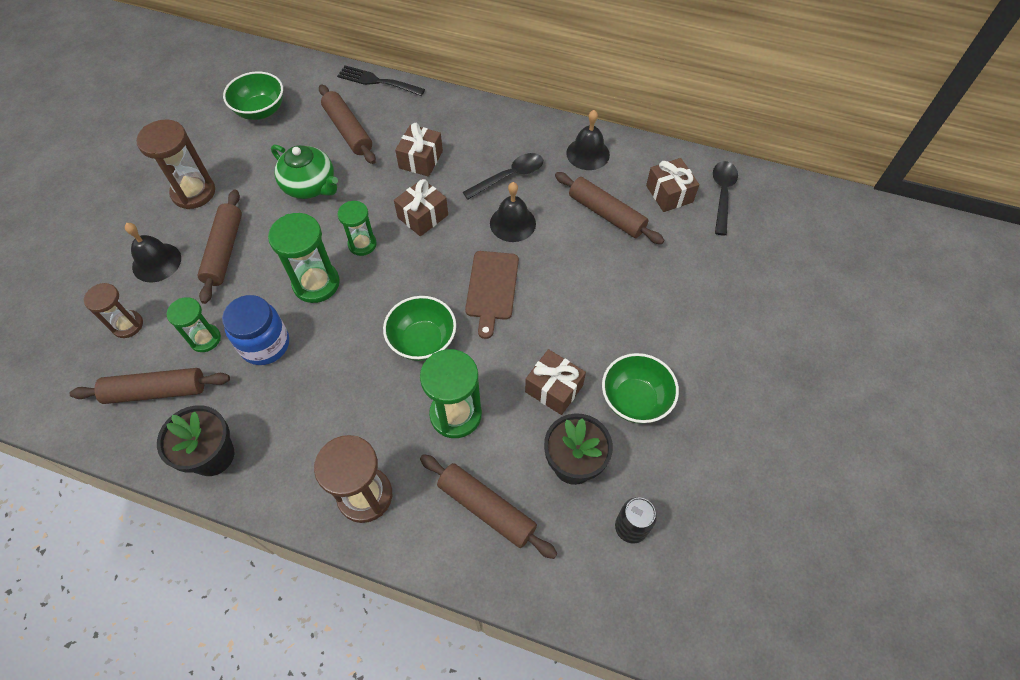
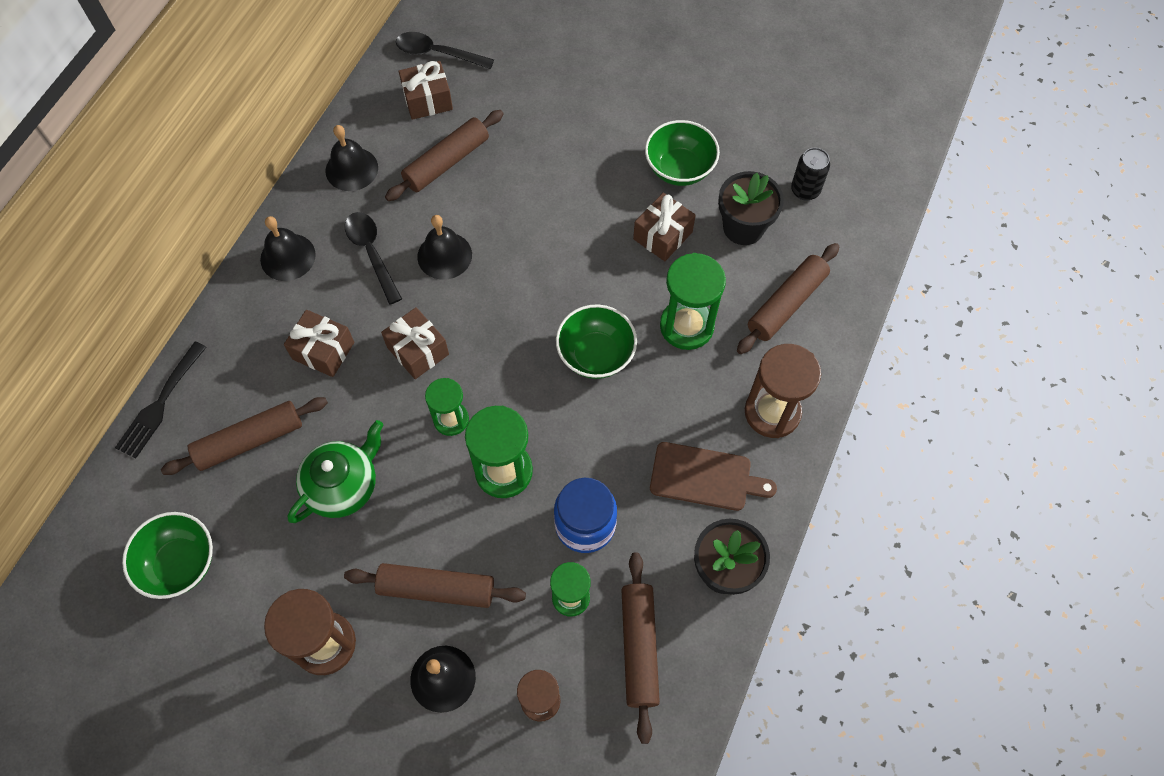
camera: 85 degrees left, 5 degrees up
brown cutting board [465,251,519,339] -> brown cutting board moved to [650,442,777,511]
none -> black bell [260,216,316,281]

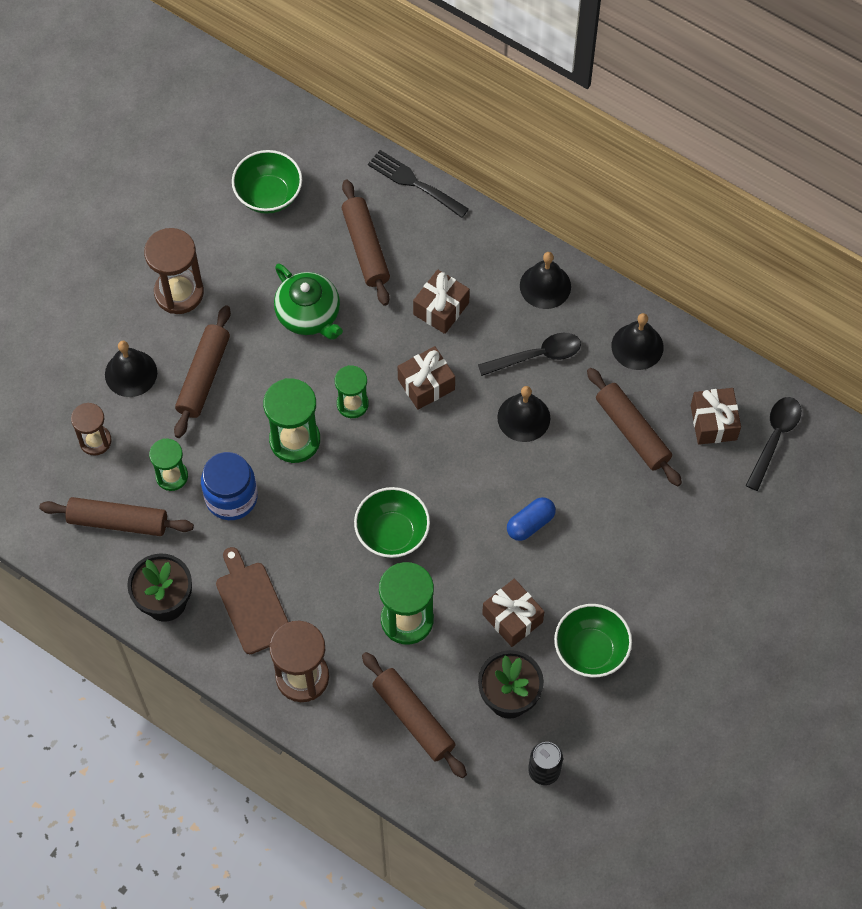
camera: 100 degrees right, 0 degrees up
brown cutting board [650,442,777,511] -> brown cutting board turned 135 degrees clockwise [216,547,288,654]
none -> blue capsule [507,497,556,541]

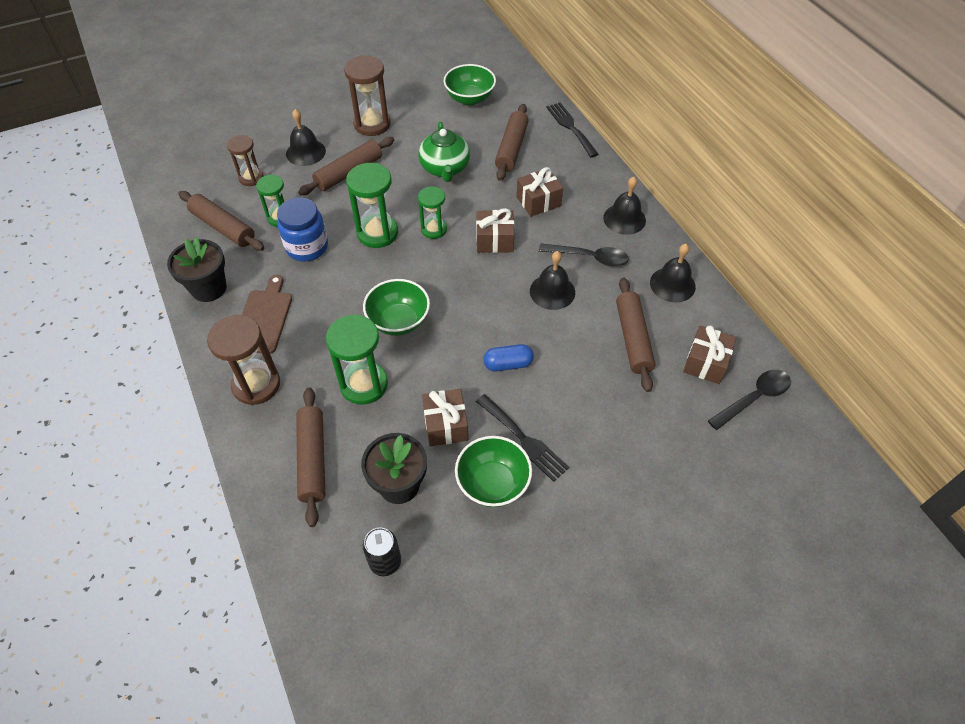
camera: 30 degrees right, 10 degrees down
none -> black fork [476,394,569,482]

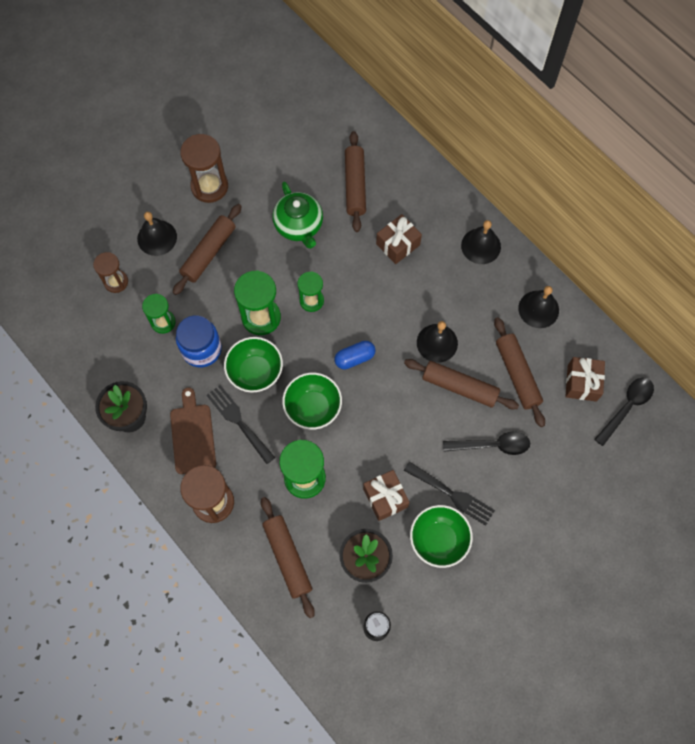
camera: 15 degrees left, 15 degrees up
brown rolling pin [178,191,264,251] -> brown rolling pin moved to [404,359,519,409]
green bowl [443,64,496,105] -> green bowl moved to [224,337,283,392]
brown gift [476,208,514,253] -> none
blue capsule [483,344,534,371] -> blue capsule moved to [334,341,375,370]
black spoon [539,243,629,267] -> black spoon moved to [443,432,530,455]
black fork [546,102,599,158] -> black fork moved to [206,385,275,464]

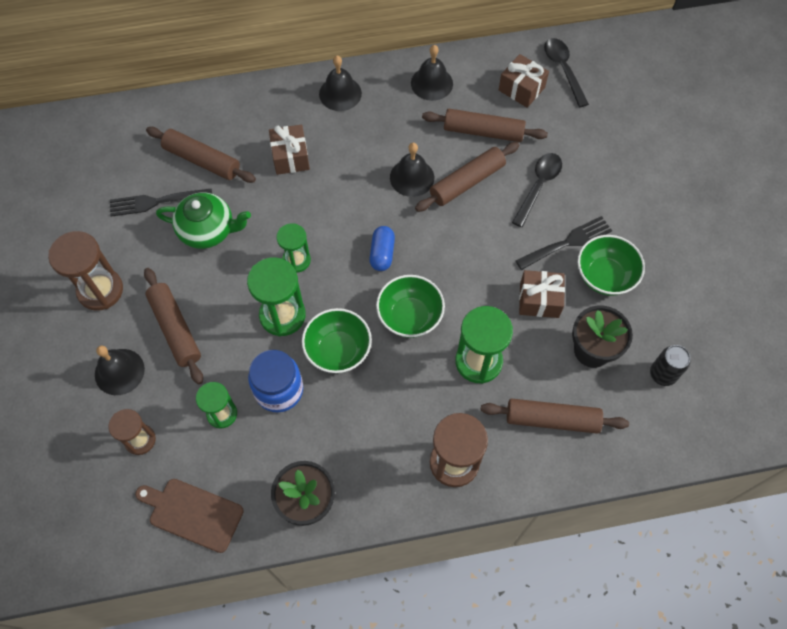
camera: 60 degrees left, 5 degrees down
brown cutting board [170,388,216,474] -> brown cutting board moved to [135,479,244,553]
black fork [206,385,275,464] -> black fork moved to [110,188,212,217]

